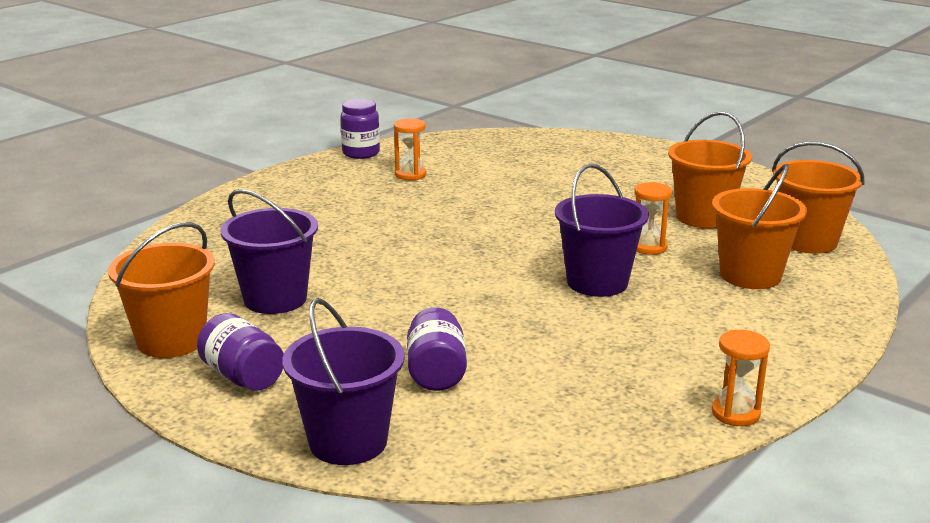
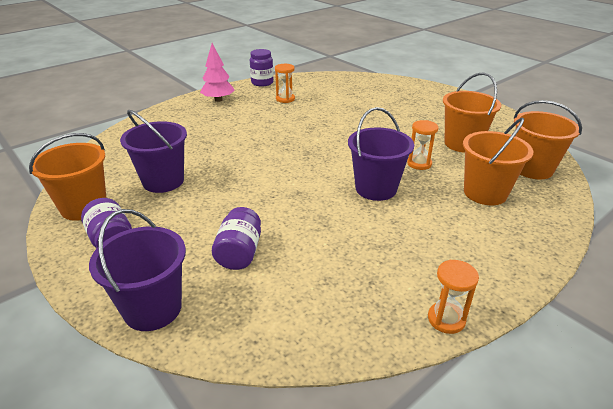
camera: 10 degrees right, 10 degrees up
none -> pink tree [200,43,235,102]

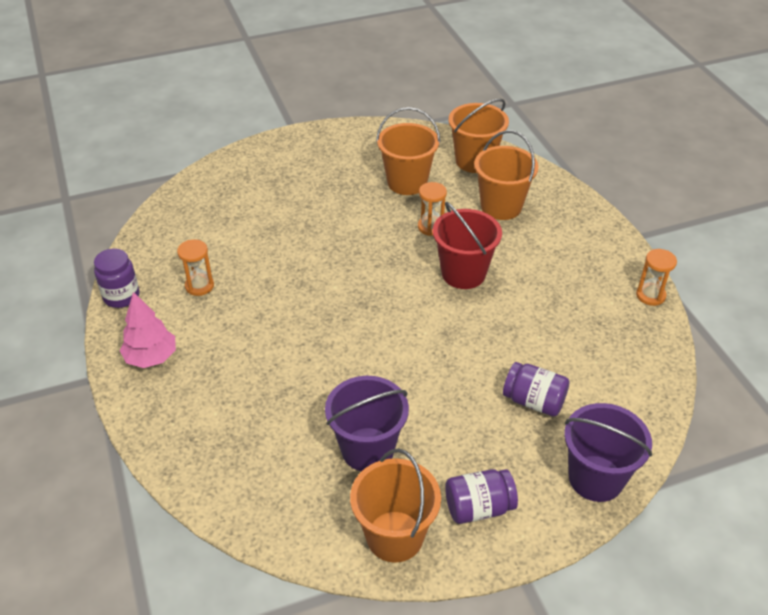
camera: 70 degrees left, 10 degrees up
purple bucket [348,107,414,201] -> red bucket [433,202,502,289]

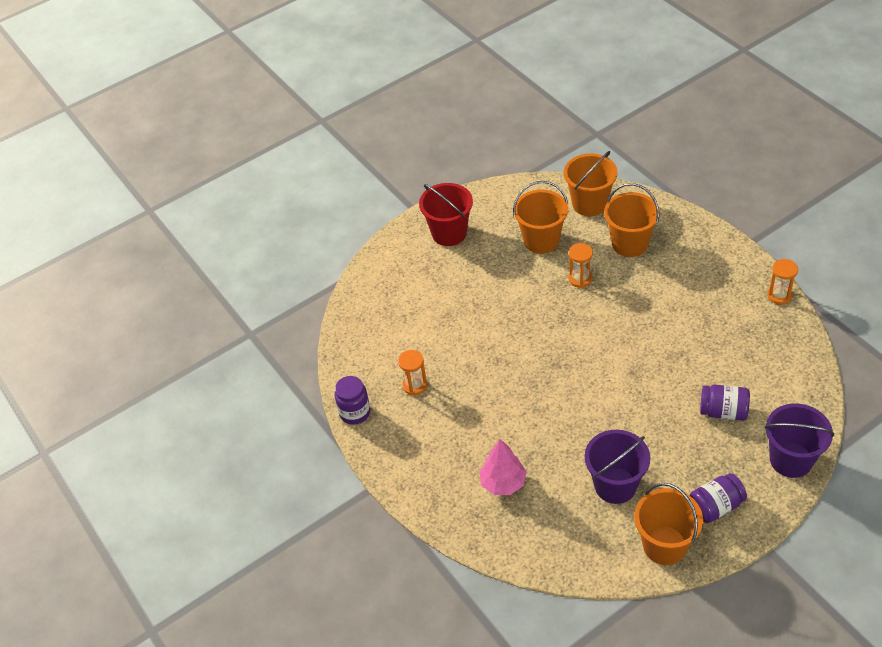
camera: 10 degrees left, 5 degrees up
pink tree [120,292,176,368] -> pink tree moved to [479,439,527,495]
red bucket [433,202,502,289] -> red bucket moved to [419,183,473,246]

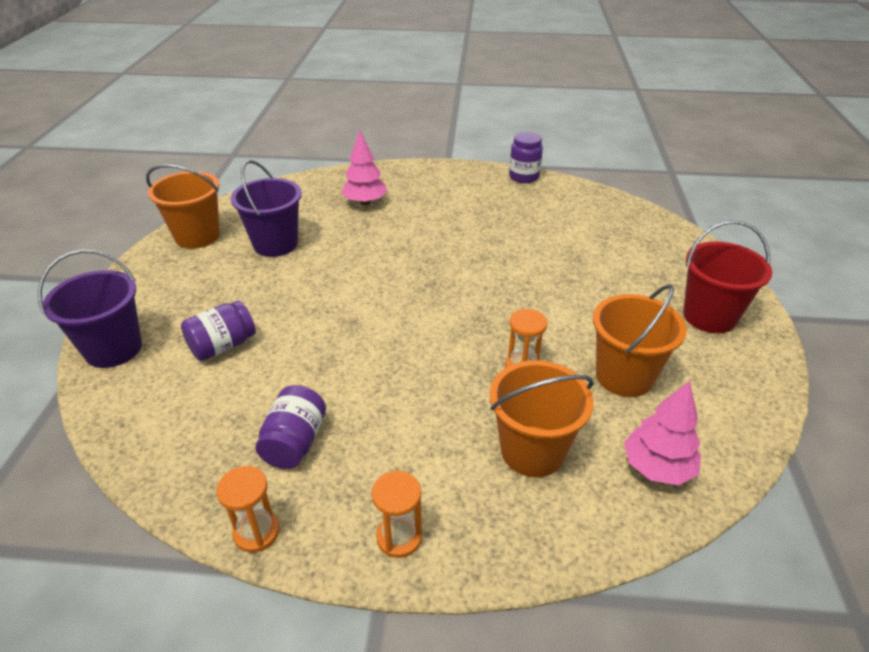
camera: 125 degrees right, 10 degrees down
orange hourglass [398,350,427,395] -> orange hourglass moved to [372,471,422,558]
orange bucket [564,151,618,216] -> pink tree [624,380,701,485]
purple jar [690,473,747,523] -> purple jar moved to [256,385,326,469]

